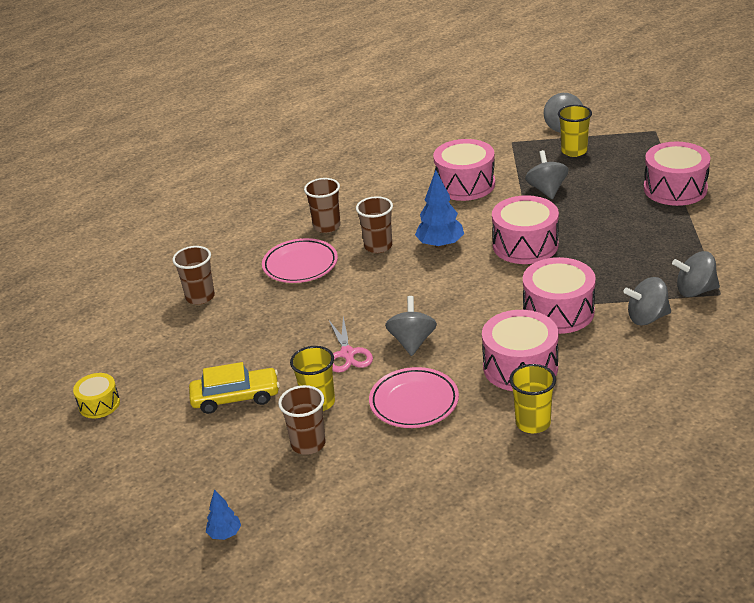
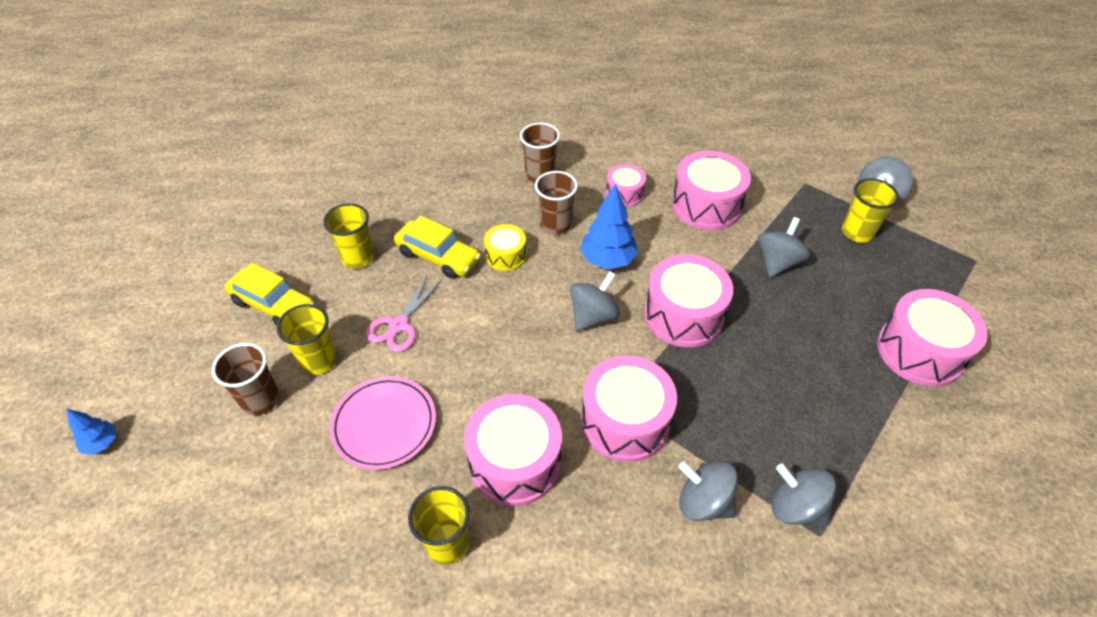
camera: 35 degrees right, 15 degrees up
yellow drum [73,373,120,418] -> yellow drum moved to [484,224,526,271]
brown cup [172,246,215,305] -> none
pink plate [262,238,338,283] -> none
grey spinning top [385,296,437,356] -> grey spinning top moved to [570,271,620,331]
none -> yellow cup [323,203,374,269]
none -> yellow car [394,216,481,279]
none -> pink drum [606,164,646,207]

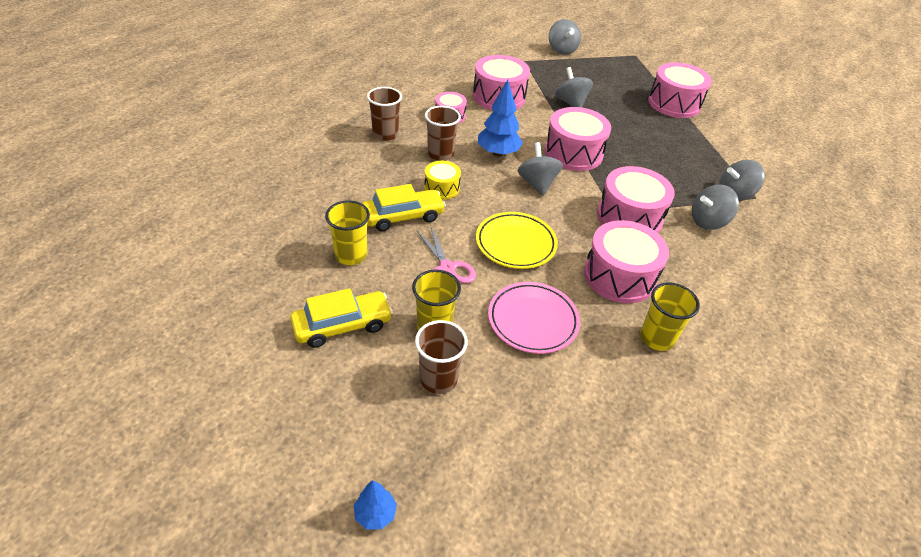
camera: 55 degrees left, 5 degrees down
yellow cup [842,178,899,243] -> none
none -> yellow plate [476,212,558,269]

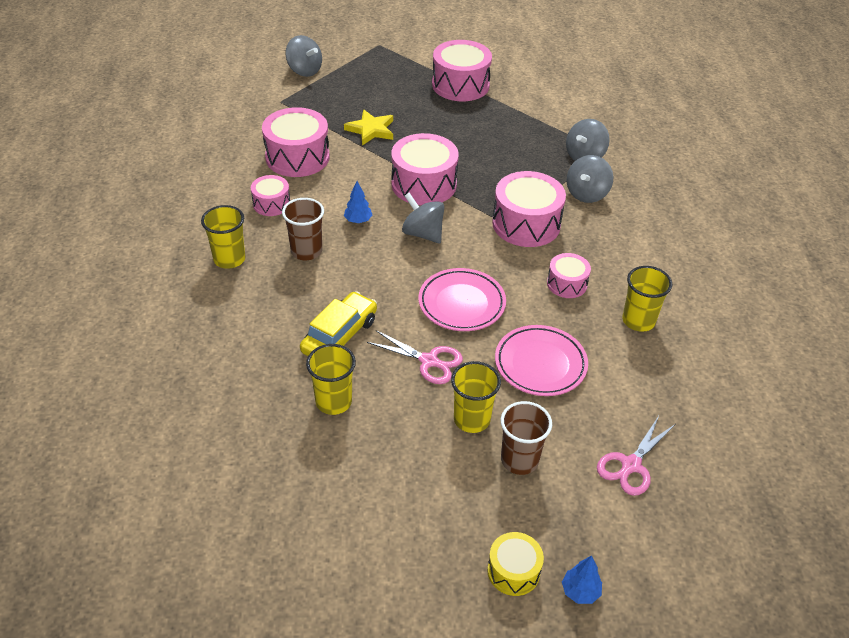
camera: 35 degrees left, 0 degrees up
yellow car [290,288,393,348] -> none
brown cup [367,87,402,141] -> yellow cup [201,205,245,269]
yellow drum [424,161,461,200] -> yellow drum moved to [487,532,544,596]
yellow plate [476,212,558,269] -> pink plate [419,268,506,331]
blue tree [478,79,523,157] -> blue tree [344,181,372,223], size x0.55
grey spinning top [555,67,593,107] -> yellow star [344,110,393,145]
pink drum [584,220,669,303] -> pink drum [547,253,591,298], size x0.55
none -> pink scissors [597,416,675,496]

